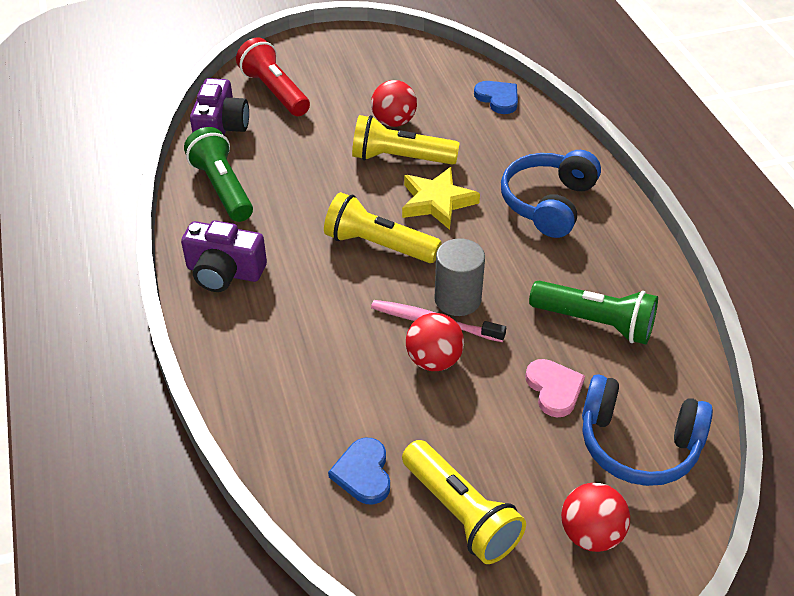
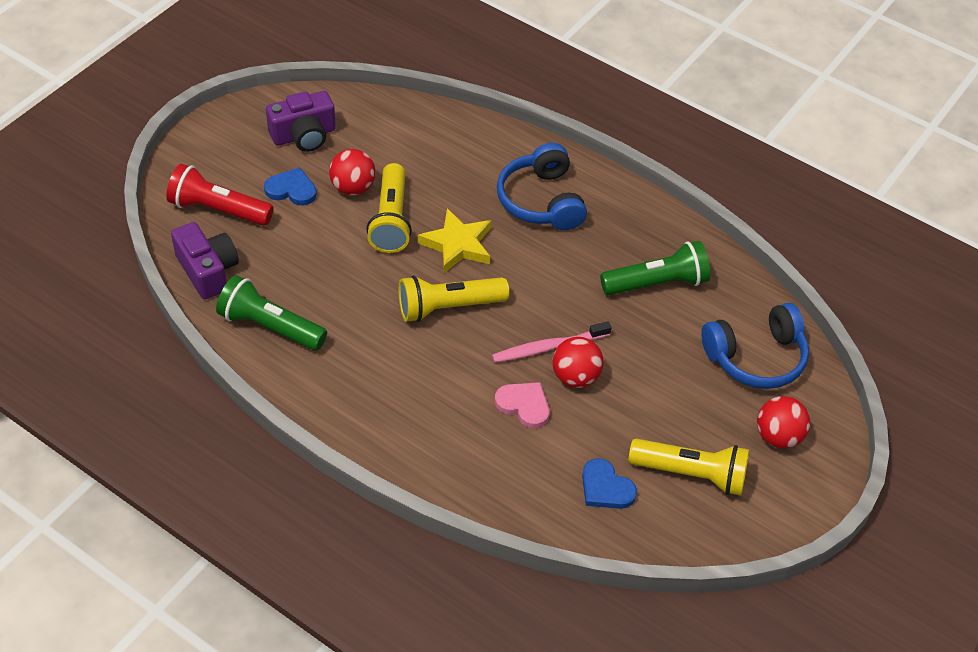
camera: 40 degrees left, 5 degrees up
purple camera [181,220,267,292] -> purple camera moved to [266,91,336,152]
yellow flashlight [352,115,460,165] -> yellow flashlight turned 60 degrees counterclockwise [366,163,412,253]
grey cylinder [434,238,485,316] -> none
blue heart [474,81,518,114] -> blue heart moved to [264,167,317,205]
pink heart [525,359,585,417] -> pink heart moved to [495,382,549,428]

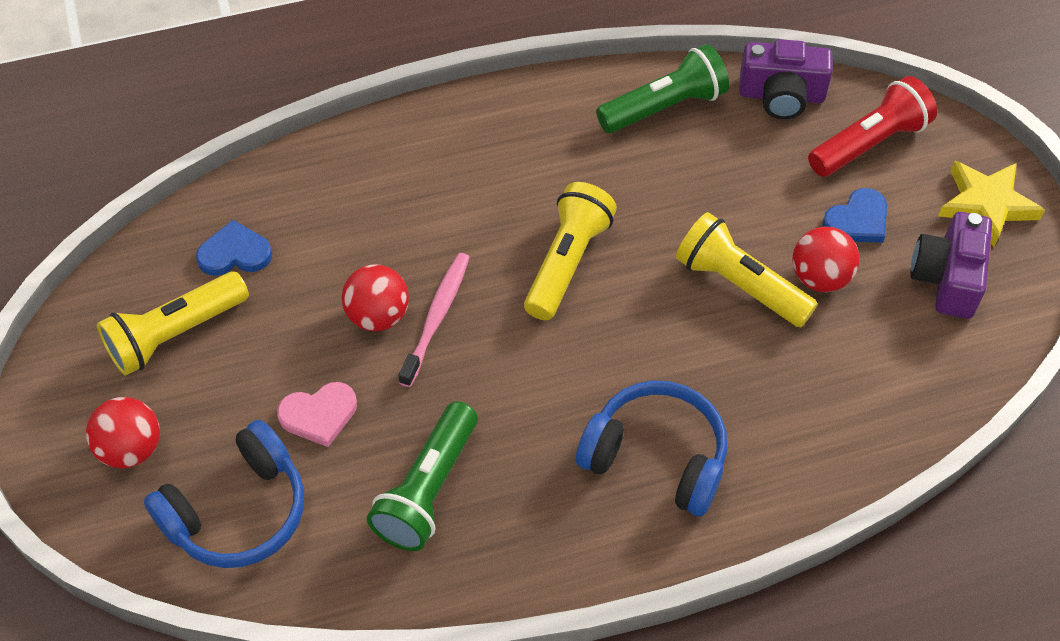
camera: 130 degrees right, 5 degrees up
yellow star [418,208,491,273] -> yellow star moved to [938,160,1045,247]
pink heart [495,382,549,428] -> pink heart moved to [277,382,357,447]
blue headphones [701,303,809,389] -> blue headphones turned 150 degrees counterclockwise [144,420,304,568]

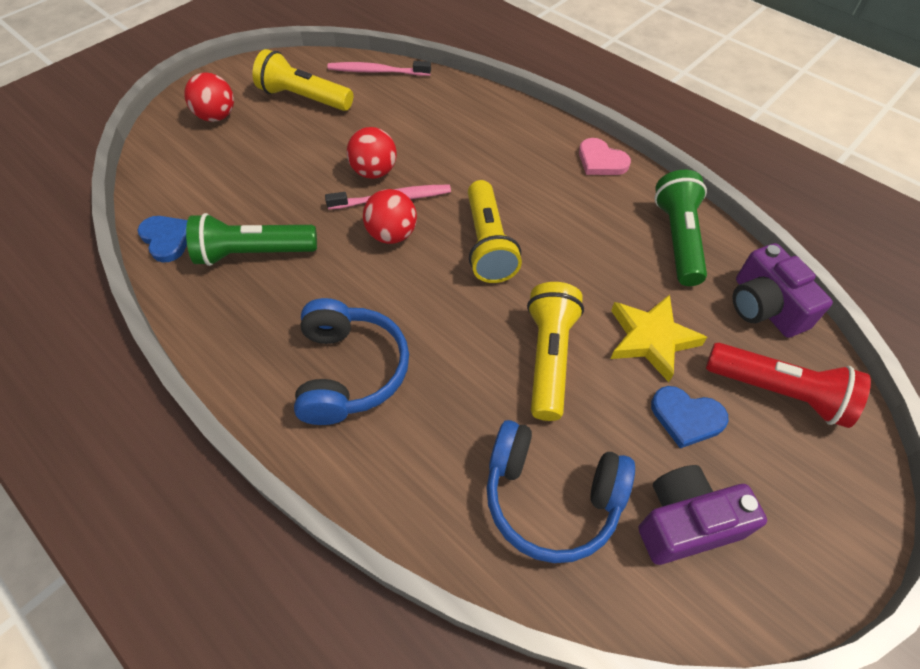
camera: 60 degrees right, 0 degrees up
blue headphones [144,420,304,568] -> blue headphones moved to [487,420,635,563]
blue heart [196,220,272,276] -> blue heart moved to [137,216,188,263]
pink heart [277,382,357,447] -> pink heart moved to [579,138,631,175]
yellow flashlight [524,182,617,320] -> yellow flashlight turned 90 degrees clockwise [468,180,522,283]
green flashlight [596,44,729,133] -> green flashlight turned 120 degrees counterclockwise [655,170,707,286]
red ball [792,226,860,292] -> red ball moved to [363,189,417,244]
yellow star [938,160,1045,247] -> yellow star moved to [611,295,707,382]
none -> pink toothbrush [327,61,431,76]

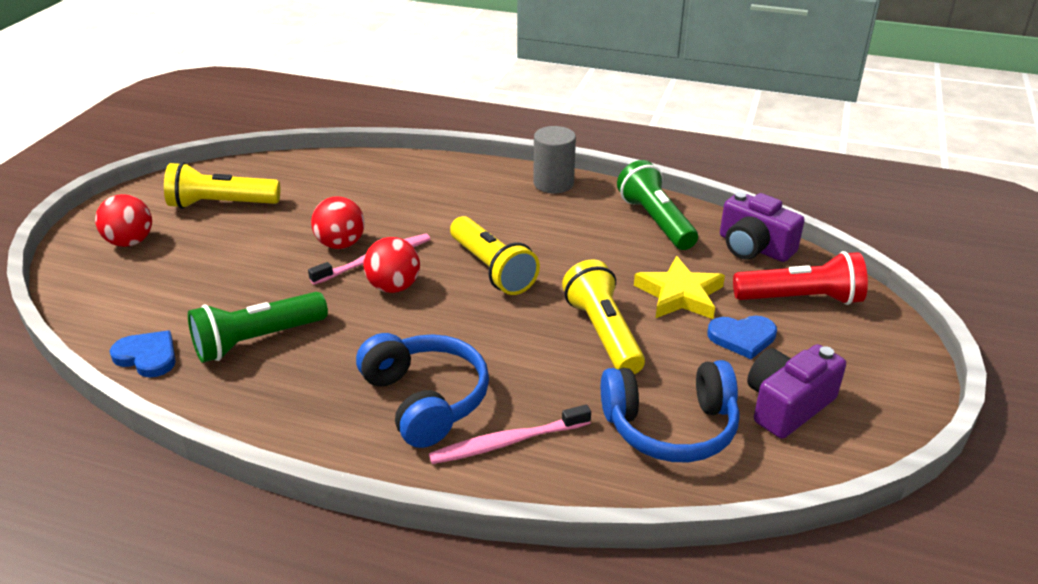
camera: 25 degrees left, 20 degrees down
pink toothbrush [327,61,431,76] -> pink toothbrush moved to [429,405,591,464]
pink heart [579,138,631,175] -> grey cylinder [533,126,576,193]

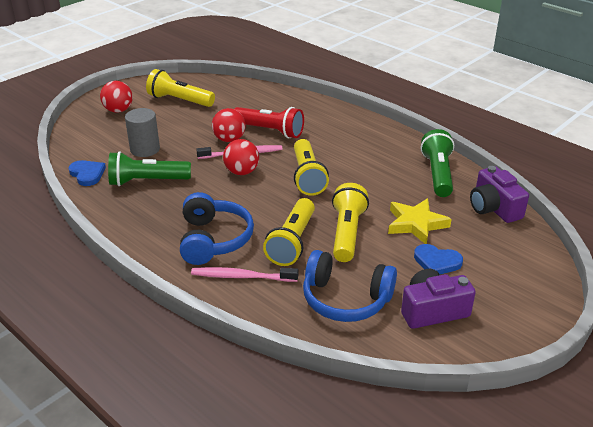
camera: 25 degrees right, 0 degrees up
grey cylinder [533,126,576,193] -> grey cylinder moved to [125,108,160,157]
red flashlight [733,251,868,305] -> red flashlight moved to [234,107,304,138]
none -> yellow flashlight [263,198,315,266]

